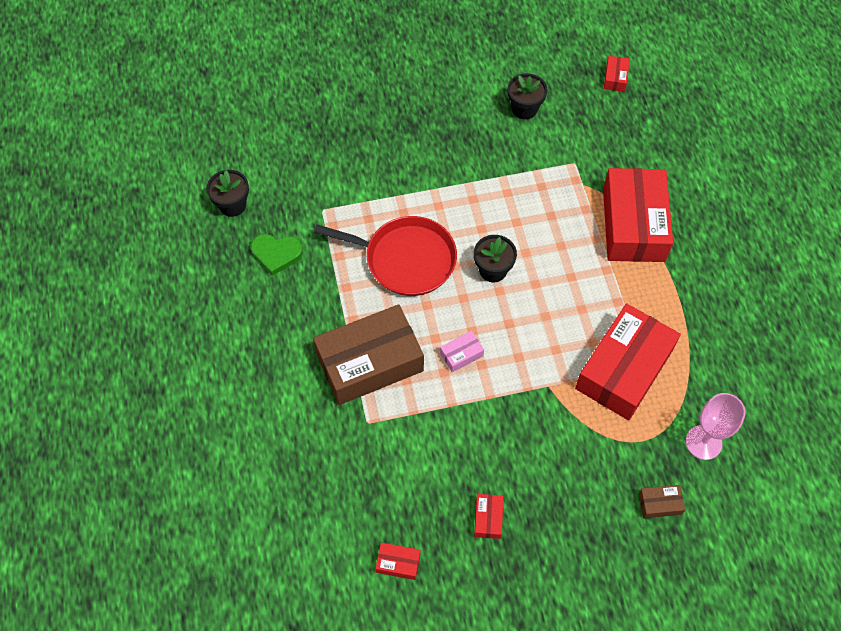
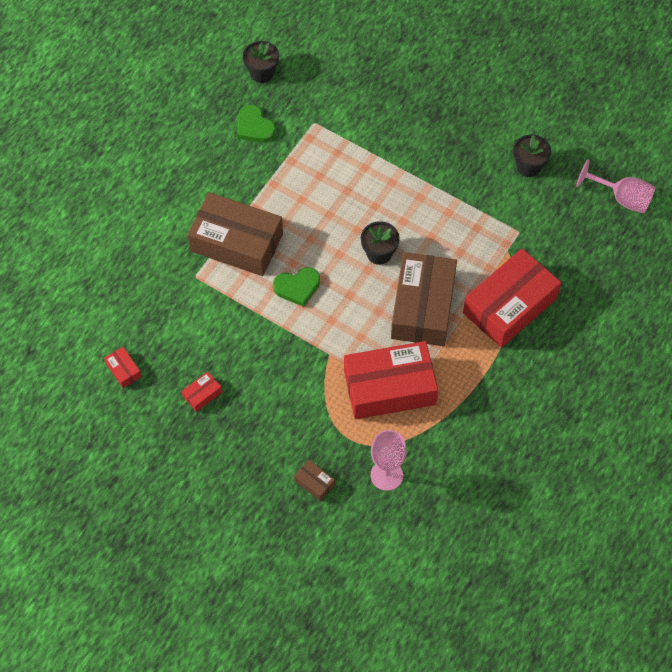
camera: 45 degrees right, 0 degrees up
red pan [314,216,457,296] -> none
pink box [440,331,484,372] -> green heart [273,267,320,307]
red box [604,56,630,92] -> pink goblet [576,159,656,213]
none -> brown box [391,252,457,346]

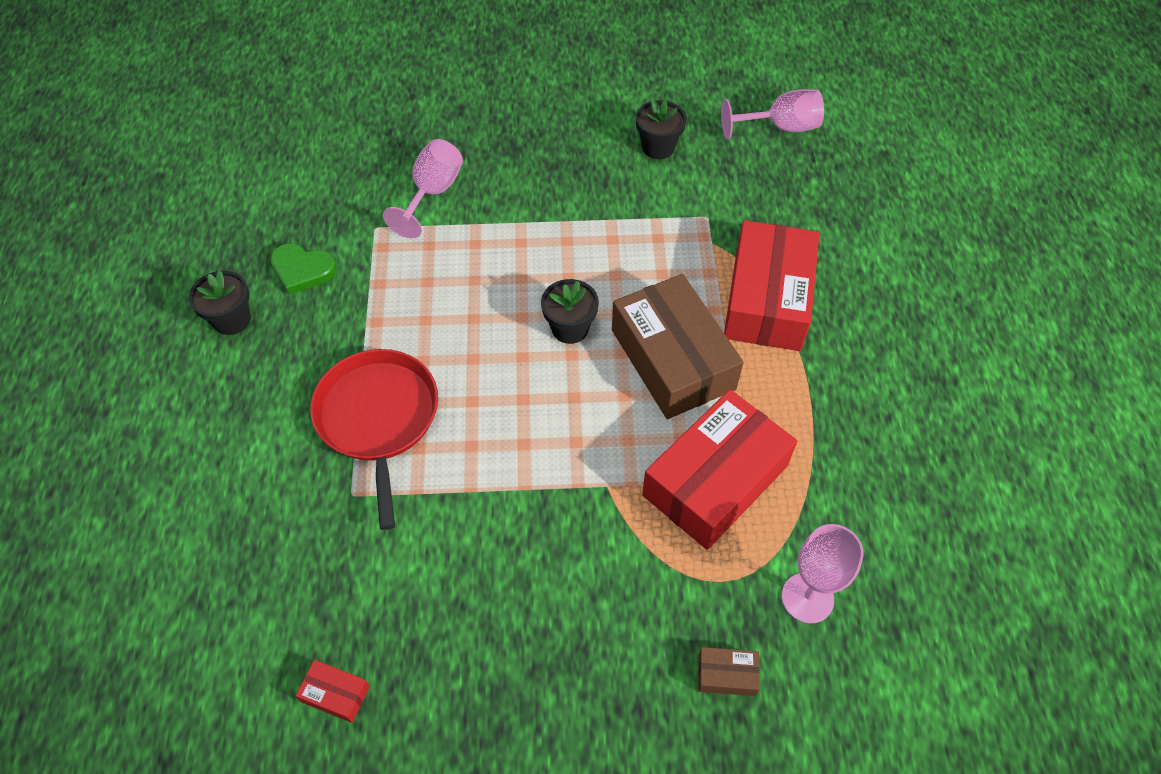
camera: 35 degrees left, 5 degrees down
red box [182,372,222,412] -> none
brown box [187,192,283,276] -> red pan [310,349,438,530]
black flower pot [243,41,279,83] -> black flower pot moved to [189,270,251,335]
green heart [273,267,320,307] -> none
none -> pink goblet [383,139,463,238]

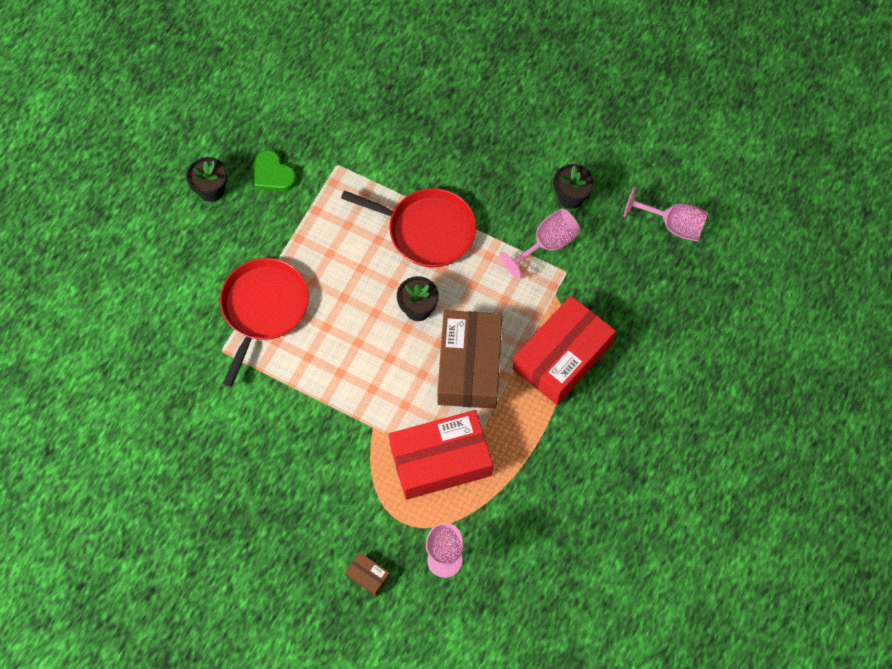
camera: 30 degrees right, 10 degrees up
red box [295,660,370,723] -> none
pink goblet [383,139,463,238] -> pink goblet moved to [500,208,580,279]
none -> red pan [341,188,476,268]

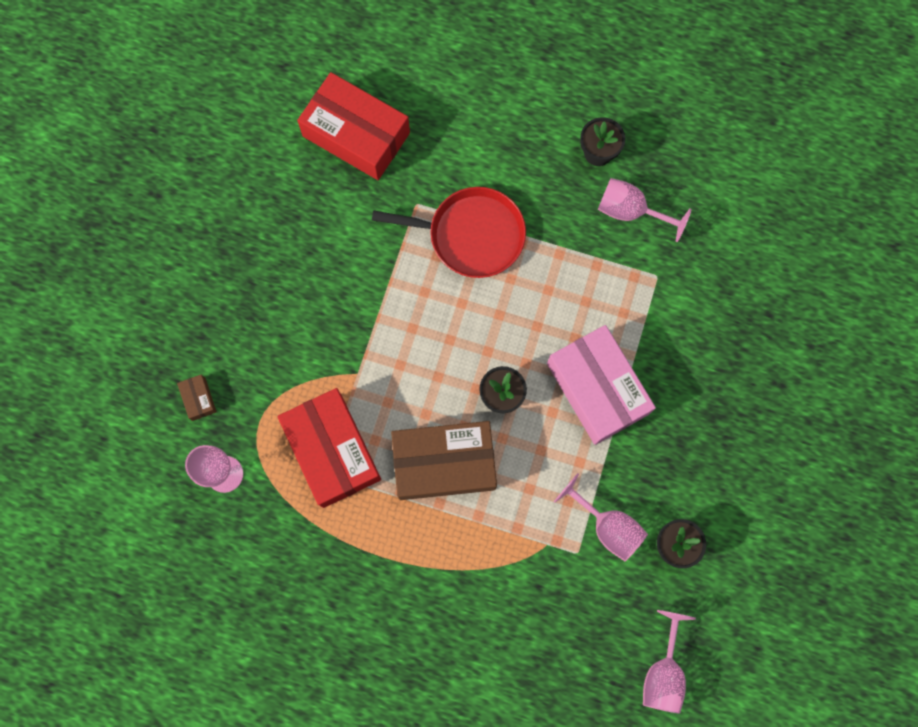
camera: 80 degrees right, 10 degrees up
green heart [255,150,297,192] -> pink goblet [598,178,692,242]
red pan [341,188,476,268] -> pink box [547,325,656,445]
brown box [345,552,390,596] -> brown box turned 45 degrees counterclockwise [177,374,217,421]
red box [513,296,616,405] -> red box moved to [297,72,410,180]

